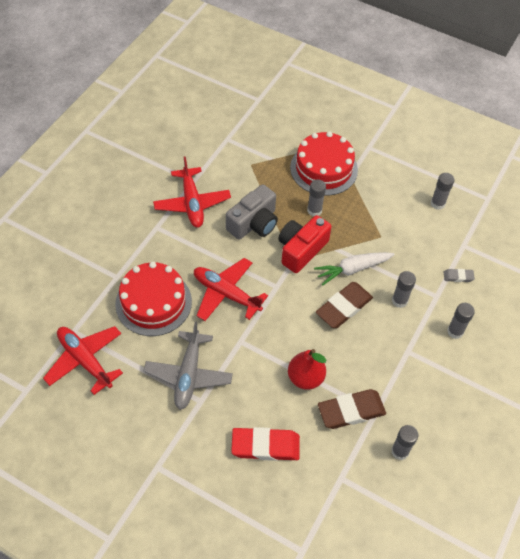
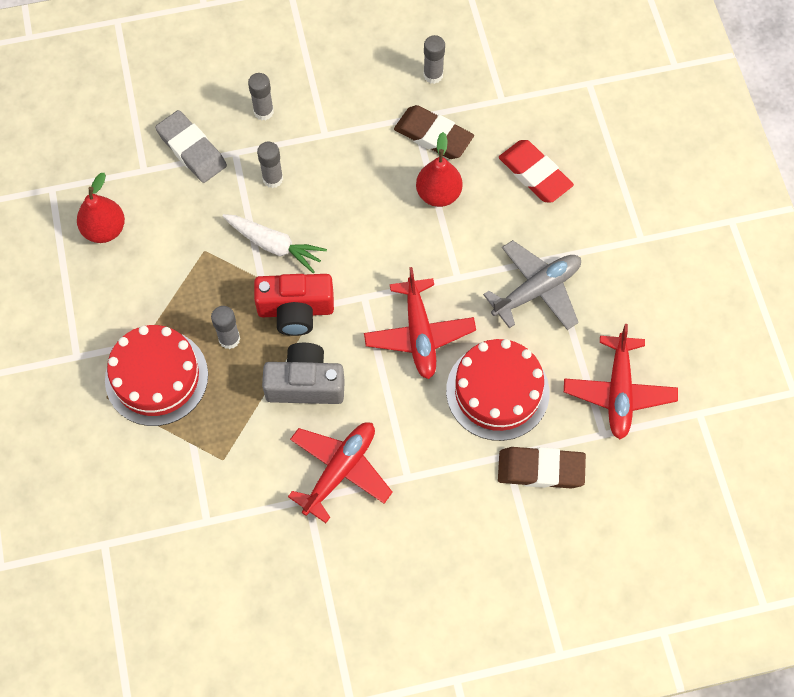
camera: 130 degrees left, 10 degrees up
brown eraser [316,282,373,328] -> brown eraser moved to [498,447,586,489]
grey glue stick [431,173,454,210] -> red pear [77,173,125,243]
grey eraser [444,269,475,282] -> grey eraser [155,110,227,183], size x2.04

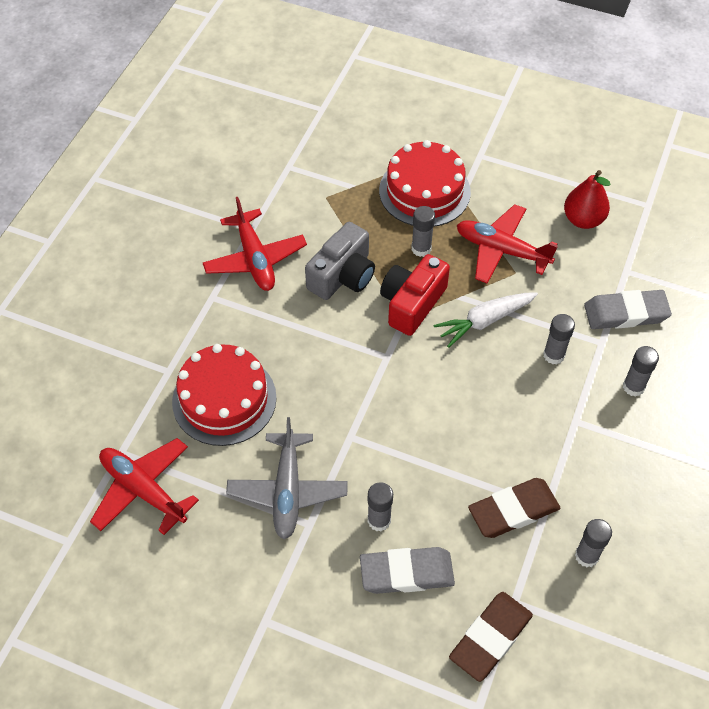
camera: 125 degrees right, 10 degrees down
red plane [364,267,476,379] -> red plane moved to [457,204,558,284]
red pear [416,132,463,207] -> none
brown eraser [498,447,586,489] -> brown eraser moved to [449,592,533,682]
red eraser [499,140,574,203] -> grey eraser [360,547,455,594]
none -> grey glue stick [368,482,393,531]

